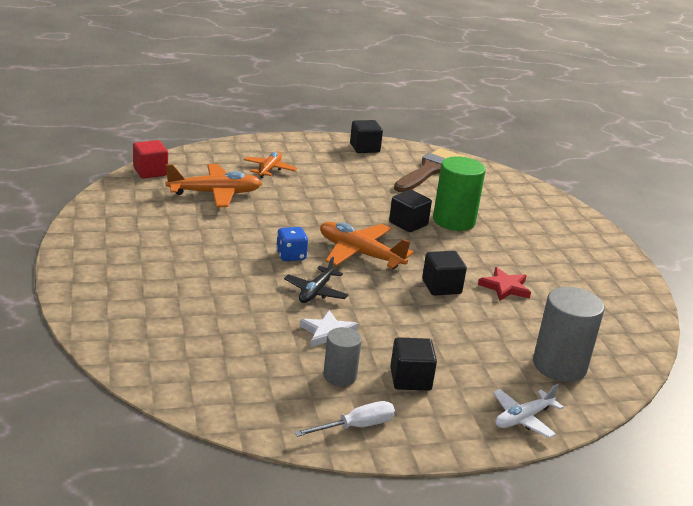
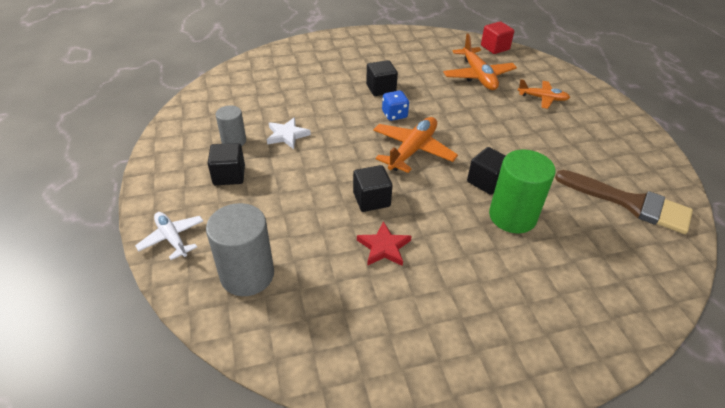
camera: 90 degrees right, 15 degrees up
black plane [284,257,348,303] -> none
white screwdriver [294,401,395,437] -> none
black cube [350,120,383,153] -> black cube moved to [366,60,398,96]

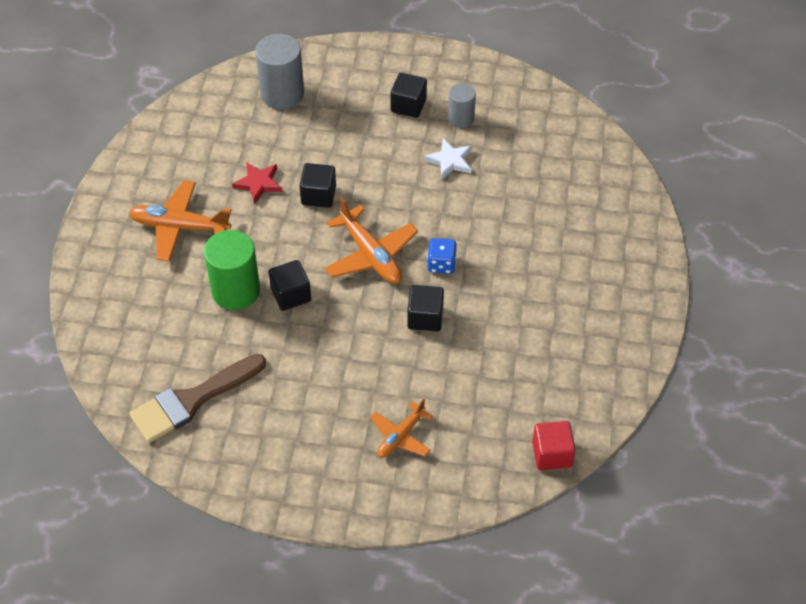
camera: 115 degrees right, 10 degrees up
white plane [135,212,203,260] -> none
black cube [366,60,398,96] -> black cube moved to [407,285,444,331]
orange plane [443,33,517,90] -> orange plane moved to [129,181,231,262]

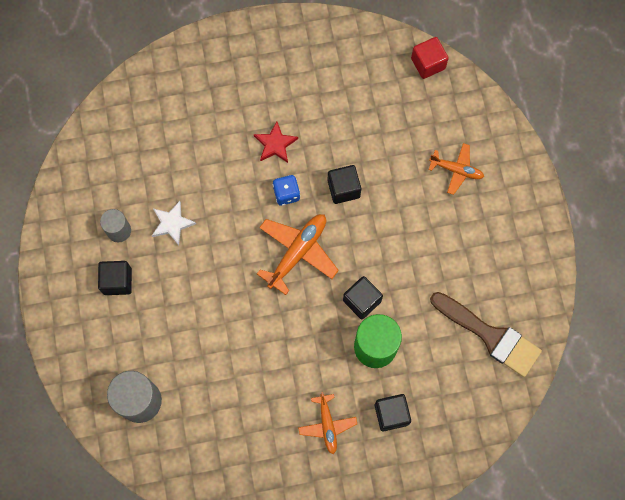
camera: 110 degrees left, 20 degrees up
orange plane [129,181,231,262] -> orange plane [298,392,357,454], size x0.63
red star [232,162,282,204] -> red star moved to [254,121,298,163]
black cube [299,163,336,208] -> black cube moved to [375,394,411,432]

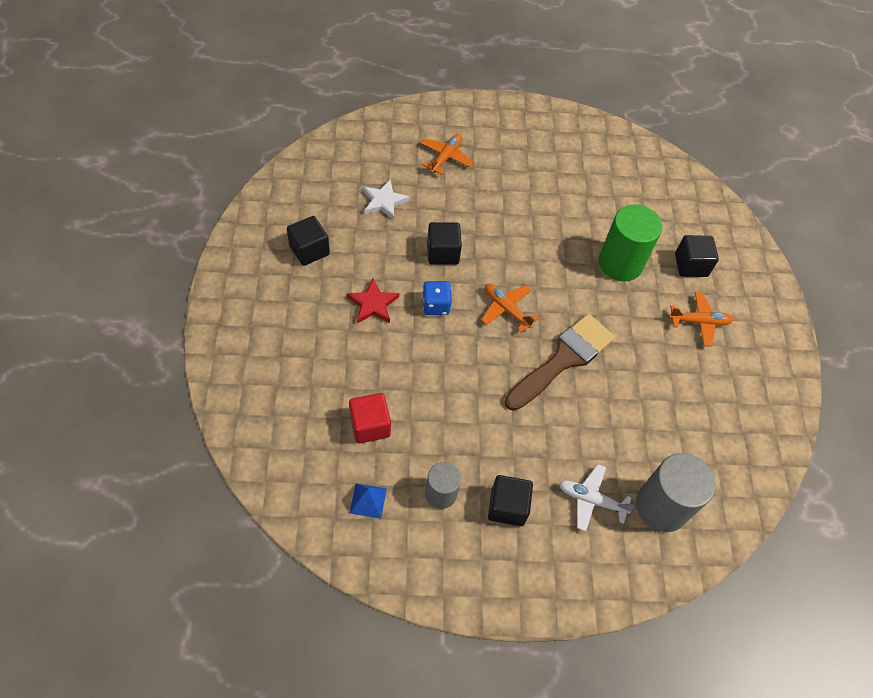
camera: 85 degrees left, 15 degrees down
white star [152,201,196,245] -> white star moved to [363,179,410,220]
orange plane [257,214,339,295] -> orange plane [481,284,539,333], size x0.63
black cube [343,276,383,319] -> black cube moved to [287,216,330,266]
red cube [411,37,449,79] -> red cube moved to [349,393,391,444]
brown brush [430,292,542,377] -> brown brush moved to [505,314,615,411]
none -> blue pyramid [350,483,387,519]
none -> white plane [559,464,635,532]

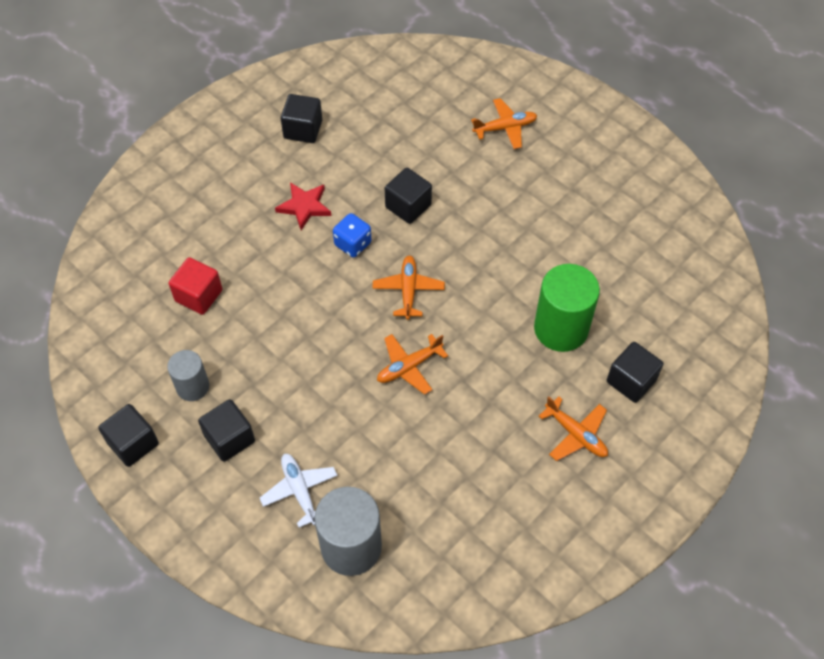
camera: 50 degrees right, 0 degrees up
blue pyramid [350,483,387,519] -> none
white star [363,179,410,220] -> none
brown brush [505,314,615,411] -> orange plane [377,334,448,395]
none -> black cube [98,404,159,467]

